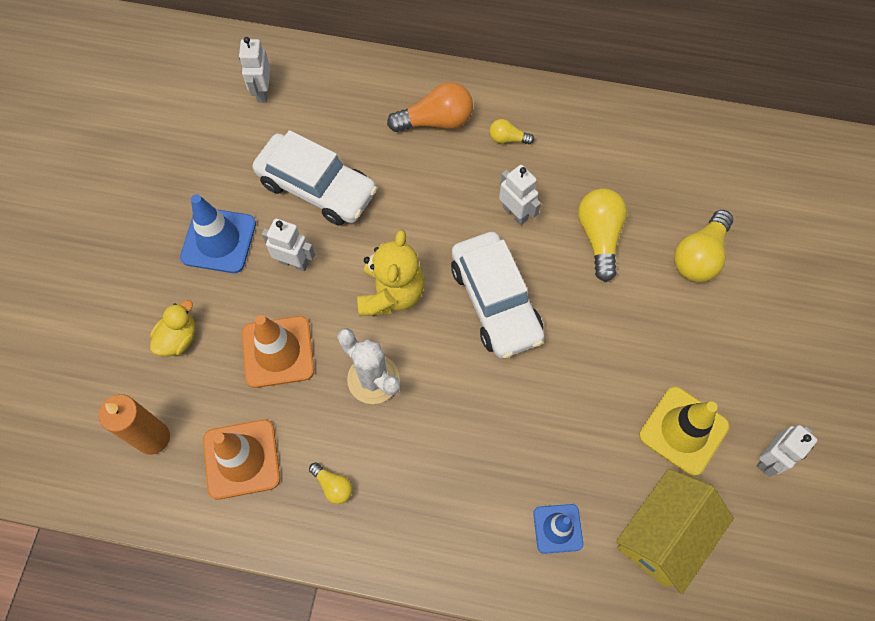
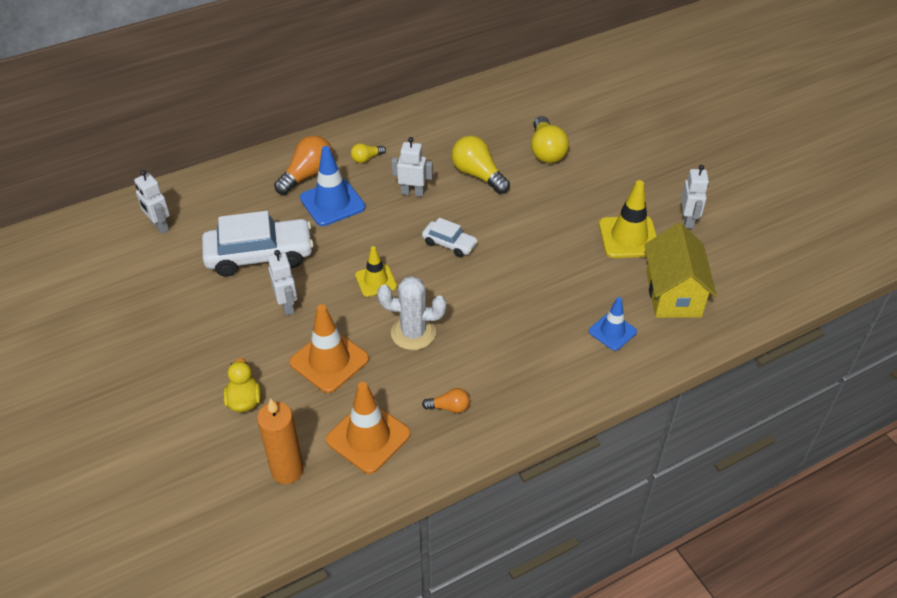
camera: 40 degrees left, 20 degrees down
blue traffic cone [180,194,256,273] -> blue traffic cone moved to [300,146,365,226]
white robot [262,219,315,272] -> white robot turned 90 degrees clockwise [268,250,297,315]
yellow light bulb [309,462,353,504] -> orange light bulb [422,388,470,413]
yellow teddy bear [357,230,424,316] -> yellow traffic cone [355,246,397,297]
white car [451,232,544,358] -> white car [422,218,478,257], size x0.51

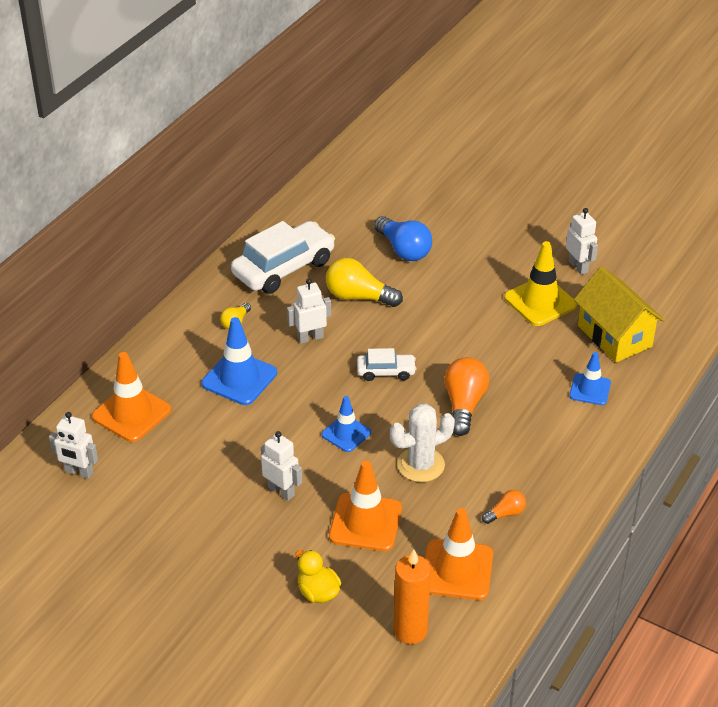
camera: 30 degrees left, 5 degrees down
white car [202,211,314,277] -> white car moved to [231,221,335,294]
orange light bulb [274,135,333,195] -> orange light bulb moved to [444,357,489,436]
yellow traffic cone [355,246,397,297] -> blue traffic cone [322,396,371,452]
yellow light bulb [531,116,569,163] -> blue light bulb [374,216,432,261]
none -> orange traffic cone [92,352,171,442]

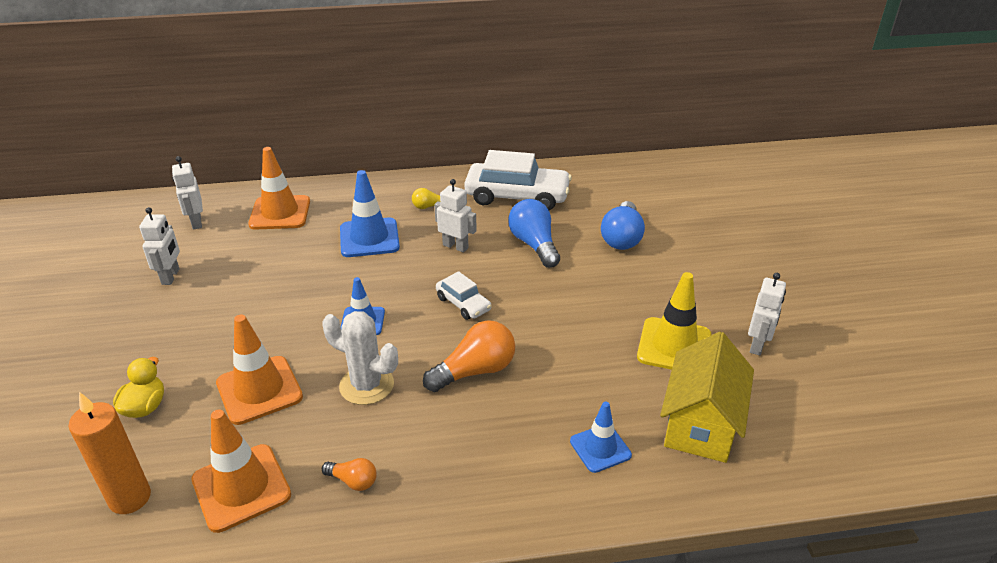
camera: 50 degrees right, 5 degrees down
white robot [261,431,302,501] -> white robot moved to [139,207,180,285]
yellow light bulb [326,258,403,307] -> blue light bulb [508,199,560,268]

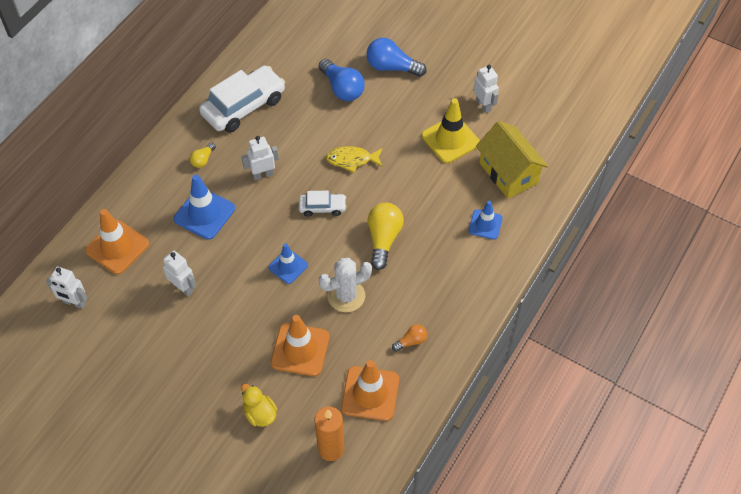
camera: 50 degrees left, 20 degrees up
white robot [139,207,180,285] -> white robot moved to [163,251,197,296]
orange light bulb [423,320,515,392] -> yellow light bulb [368,203,404,270]
blue light bulb [508,199,560,268] -> blue light bulb moved to [367,38,426,77]
none -> yellow fish [326,146,383,173]

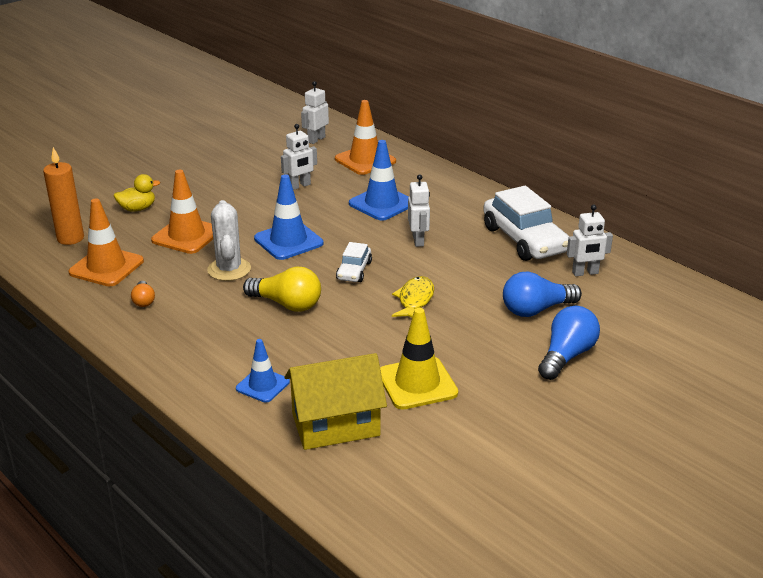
camera: 105 degrees right, 25 degrees down
yellow light bulb [190,143,216,168] -> none
blue traffic cone [268,243,308,284] -> blue traffic cone [254,174,324,260], size x1.60
white robot [473,65,499,113] -> white robot moved to [567,205,613,276]

